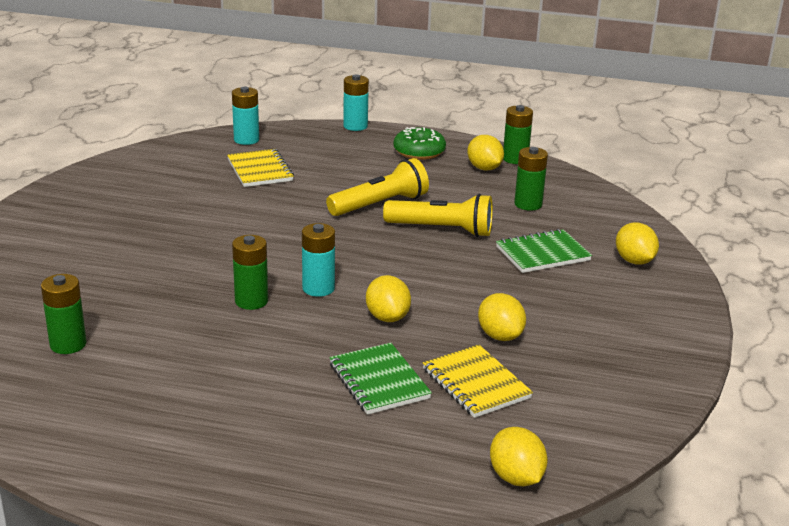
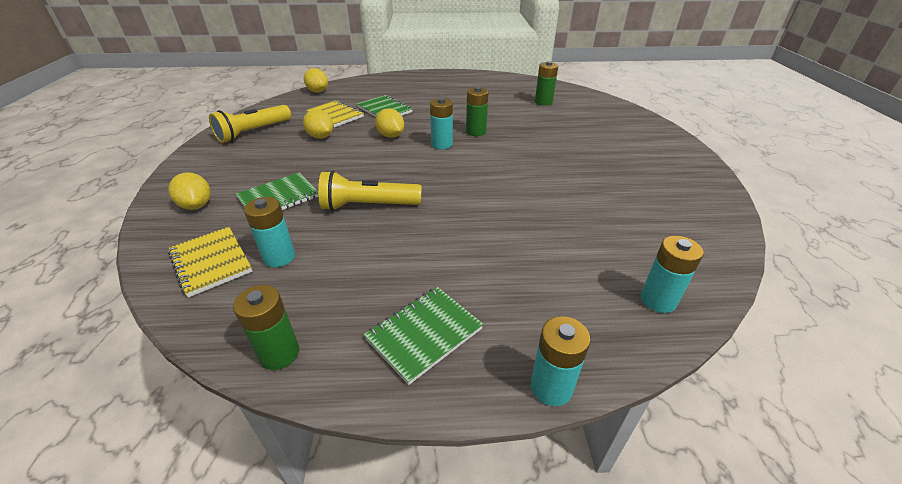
camera: 165 degrees right, 10 degrees up
yellow notebook [227,149,294,187] -> yellow notebook moved to [168,226,252,298]
yellow flashlight [326,158,429,216] -> yellow flashlight moved to [209,105,291,143]
green donut [393,127,446,160] -> green notebook [364,287,483,385]
yellow lemon [467,135,504,170] -> none
green battery [514,147,548,211] -> turquoise battery [244,197,295,267]

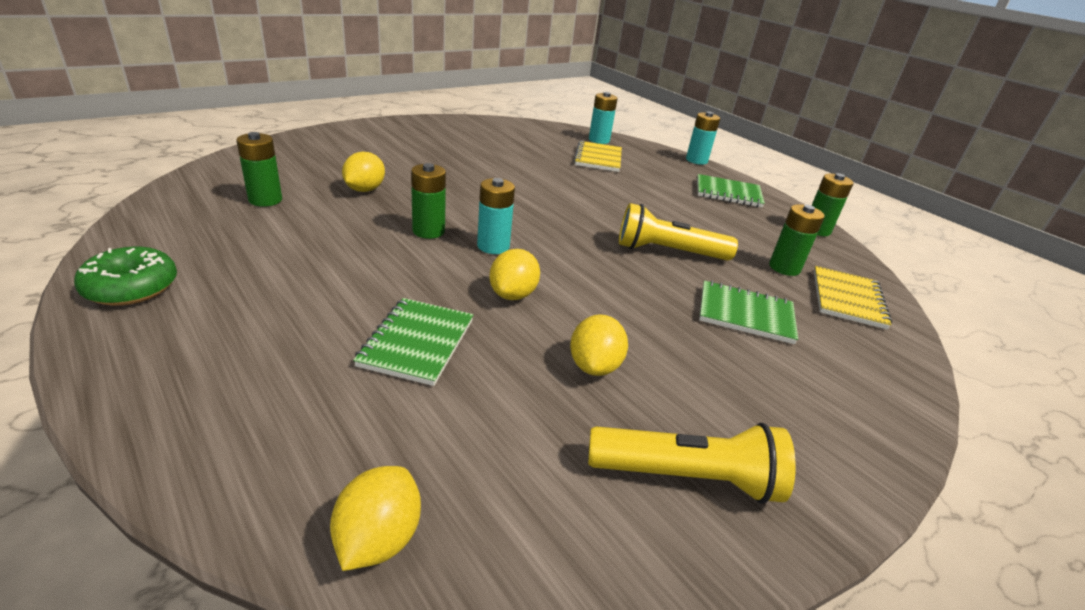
camera: 130 degrees left, 5 degrees down
yellow lemon [168,172,211,210] -> yellow lemon moved to [342,152,385,192]
turquoise battery [244,197,295,267] -> green battery [769,204,825,276]
yellow notebook [306,100,364,127] -> yellow notebook moved to [574,141,622,172]
yellow flashlight [318,171,421,211] -> yellow flashlight turned 135 degrees clockwise [619,203,738,261]
none -> green donut [74,247,177,306]

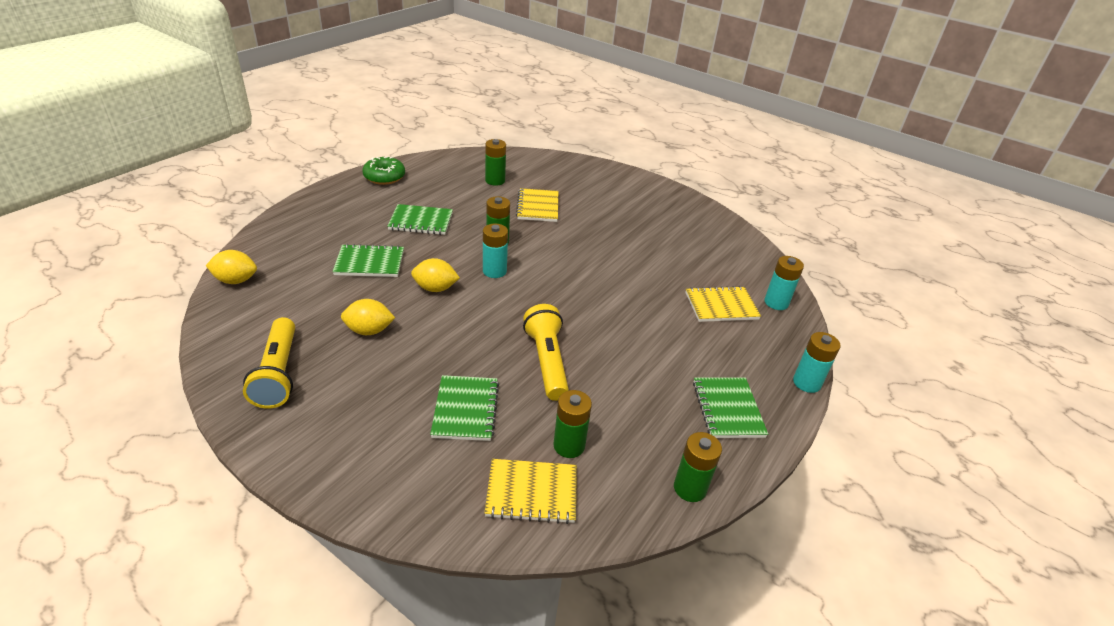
camera: 75 degrees right, 5 degrees up
yellow lemon [342,152,385,192] -> yellow notebook [516,188,558,222]
none -> green notebook [387,204,453,235]

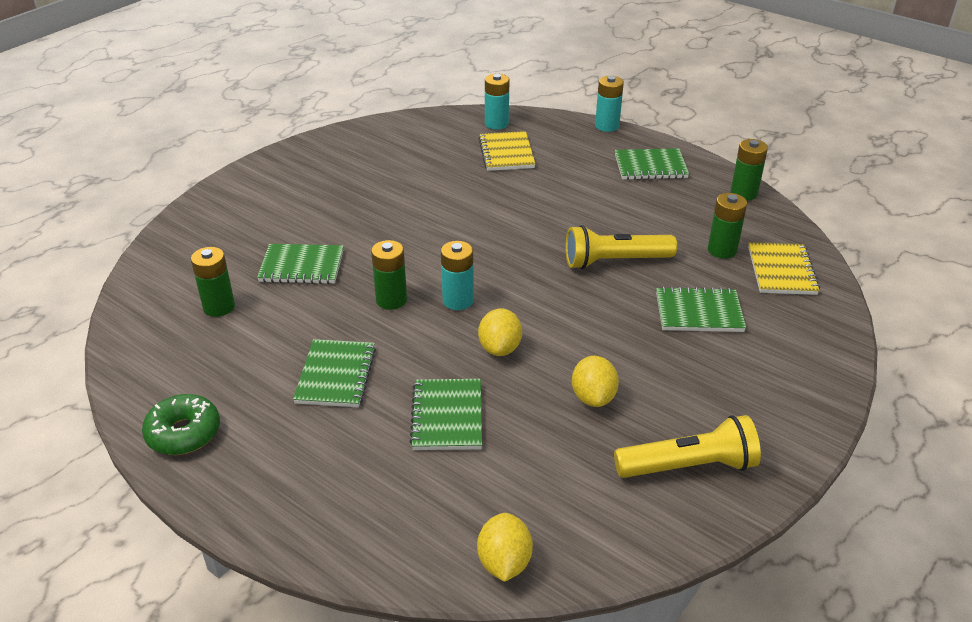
camera: 85 degrees left, 0 degrees up
yellow notebook [516,188,558,222] -> green notebook [257,244,344,284]

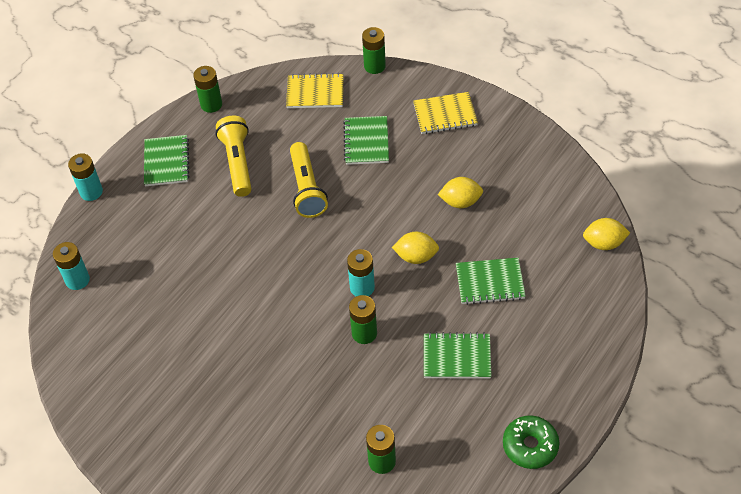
camera: 90 degrees left, 15 degrees up
green notebook [257,244,344,284] -> none
yellow notebook [478,131,535,171] -> yellow notebook moved to [413,92,478,134]
yellow flashlight [614,415,761,478] -> yellow flashlight moved to [215,116,251,197]
green battery [708,193,747,259] -> green battery moved to [362,27,386,74]

